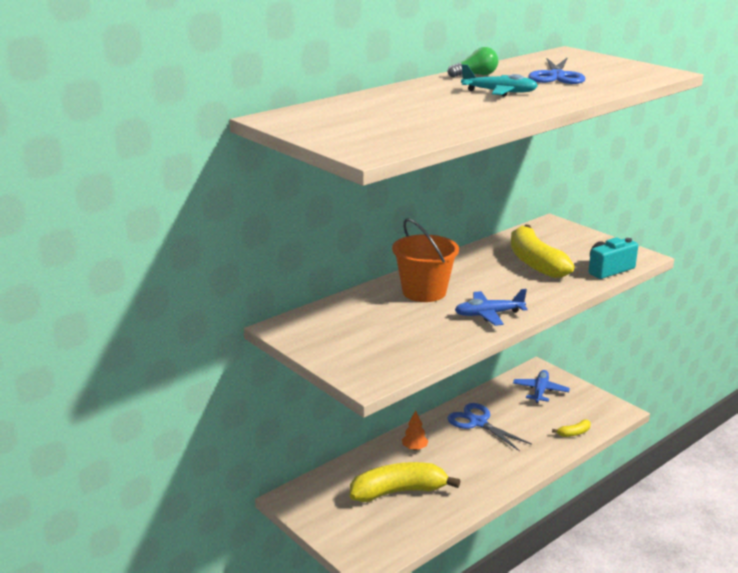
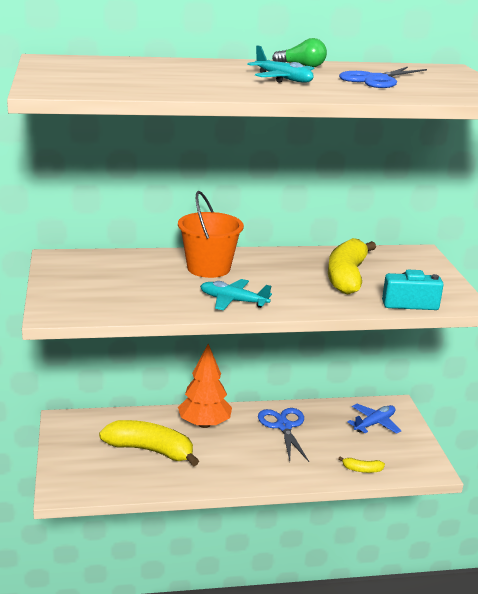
camera: 30 degrees right, 0 degrees up
orange tree [402,410,428,450] -> orange tree [178,344,232,428], size x2.07
blue plane [455,289,527,326] -> turquoise plane [200,279,272,310]

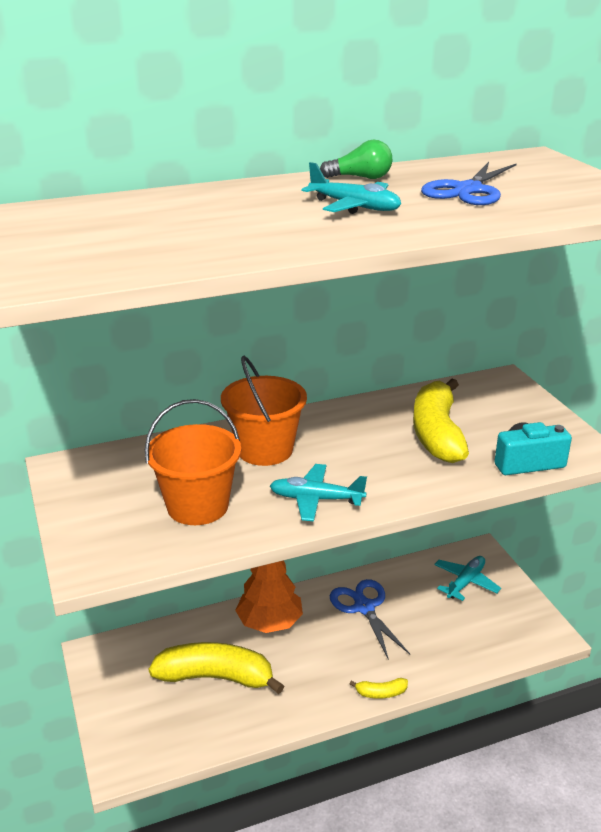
camera: 10 degrees left, 5 degrees up
yellow banana [338,457,385,473] -> yellow banana moved to [350,678,408,699]
blue plane [347,404,402,434] -> turquoise plane [434,556,501,601]
none -> orange bucket [145,399,241,525]

